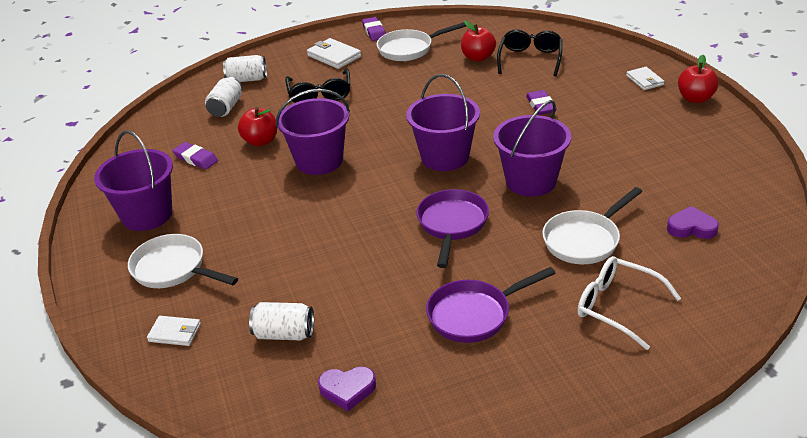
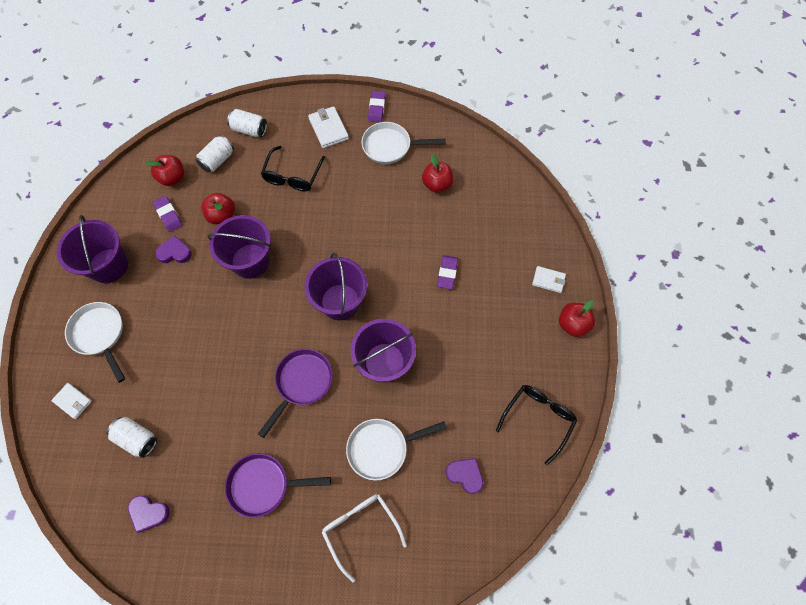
camera: 20 degrees right, 30 degrees up
black glasses [497,29,562,76] -> black glasses moved to [496,385,578,465]
white wallet [626,67,664,90] -> white wallet turned 75 degrees counterclockwise [532,266,566,293]
none -> red apple [145,155,184,186]
none -> purple heart [155,235,192,263]

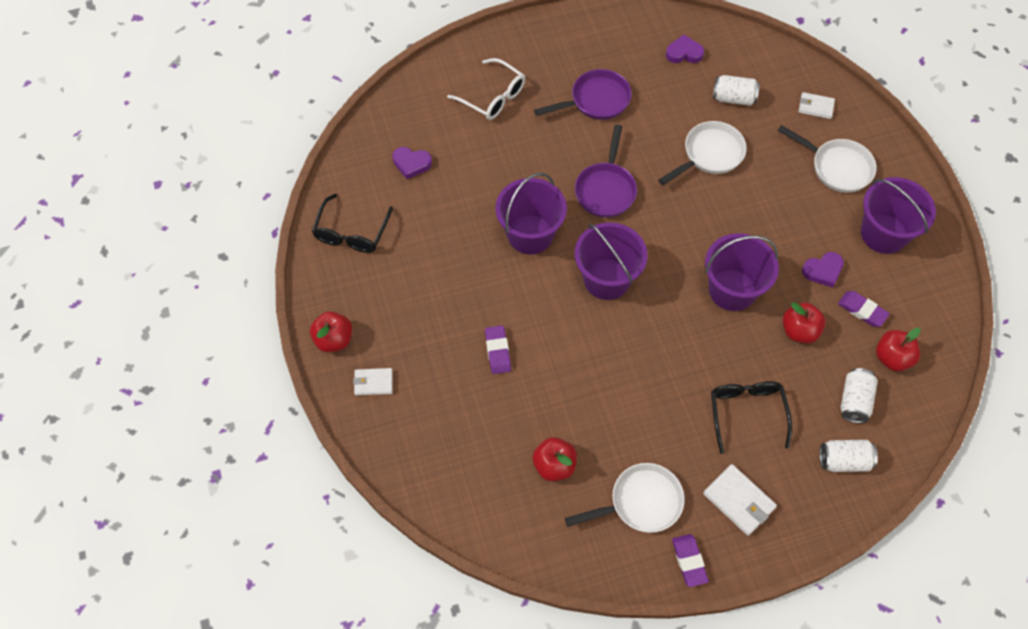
camera: 160 degrees right, 5 degrees down
white pan [346,419,447,481] -> white pan moved to [658,121,747,185]

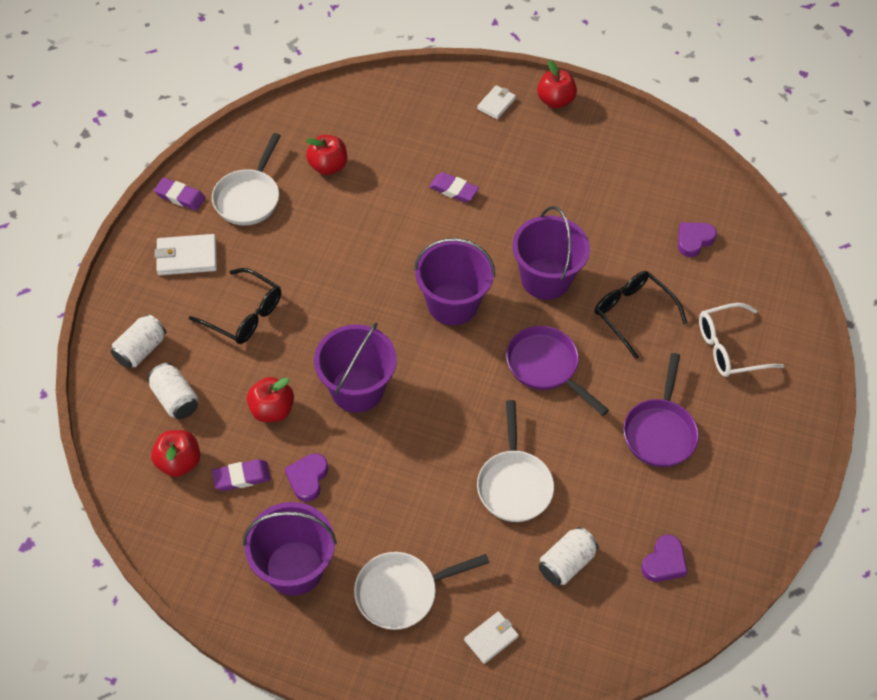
camera: 125 degrees right, 5 degrees down
black glasses [312,194,393,253] -> black glasses moved to [595,271,687,359]

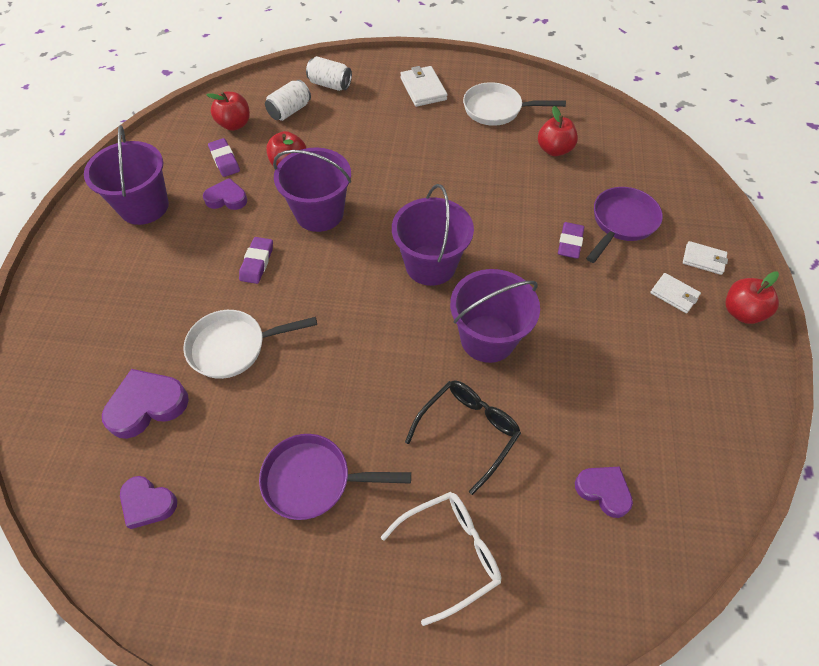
camera: 80 degrees right, 0 degrees up
purple eraser [154,178,206,211] -> purple eraser moved to [239,237,273,284]
black glasses [189,268,281,344] -> none
white pan [354,552,489,630] -> none
white wallet [464,611,519,664] -> white wallet moved to [650,273,701,313]
purple pan [506,326,609,416] -> purple pan moved to [586,187,663,263]
white can [539,527,599,586] -> purple heart [102,369,189,439]
white glasses [699,303,784,377] -> white glasses turned 90 degrees clockwise [381,492,502,626]

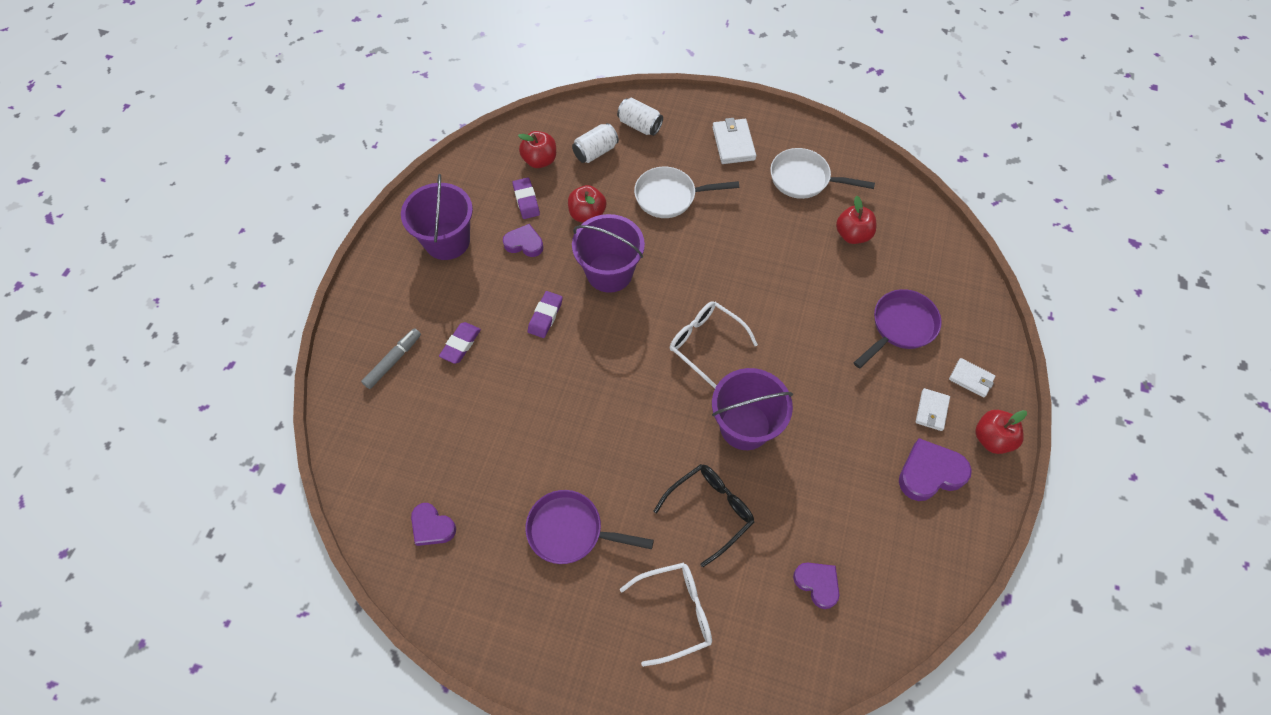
camera: 10 degrees right, 5 degrees up
purple heart [102,369,189,439] -> purple heart moved to [899,438,972,501]
white pan [183,310,317,379] -> white pan moved to [634,167,739,218]
purple bucket [392,184,474,286] -> white glasses [670,301,758,389]
purple eraser [558,222,584,259] -> purple eraser moved to [439,322,481,364]
white wallet [650,273,701,313] -> white wallet turned 60 degrees clockwise [916,388,950,431]
none -> grey marker [361,328,421,389]

